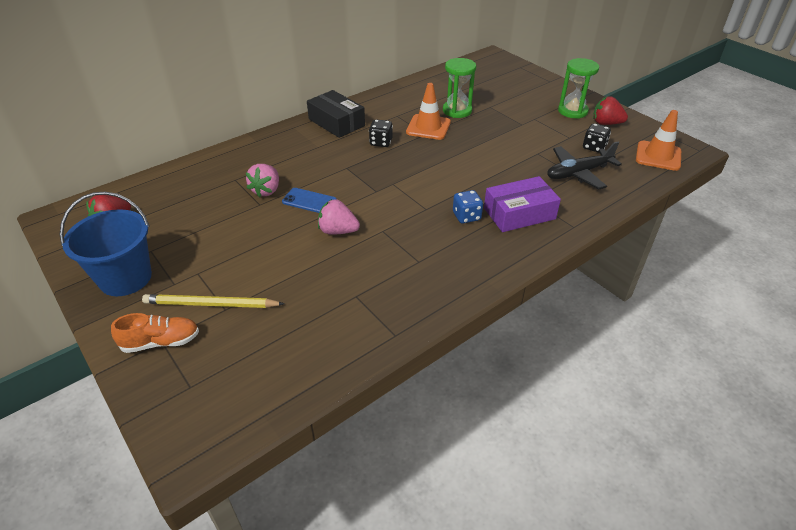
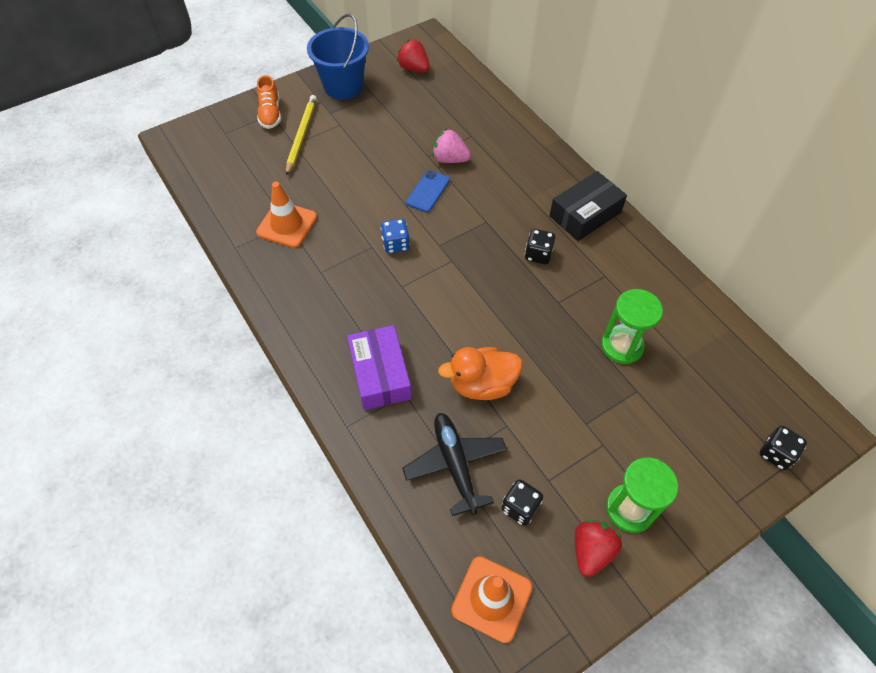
camera: 95 degrees right, 15 degrees up
pink strawberry [318,199,360,235] -> none
orange traffic cone [406,83,451,140] -> orange traffic cone moved to [256,182,317,248]
blue dice [453,190,483,223] -> blue dice moved to [380,219,410,253]
none -> orange duck [438,347,522,400]
none -> black dice [759,426,807,470]

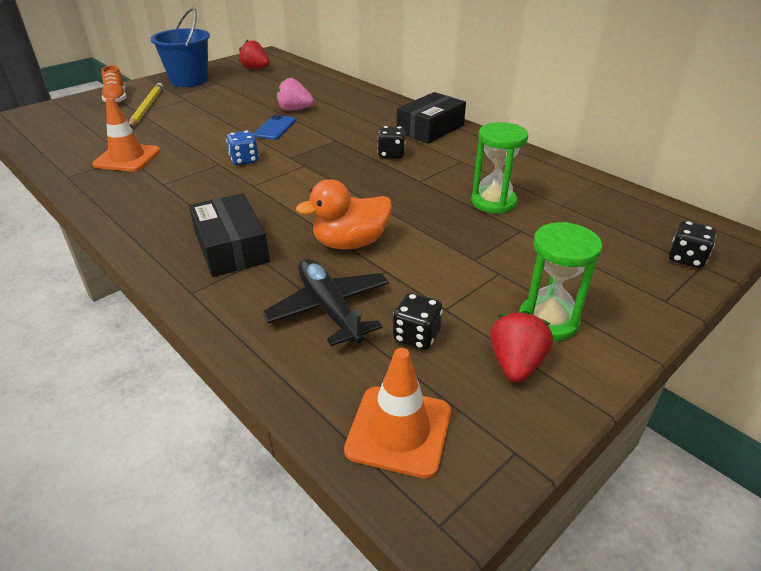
camera: 10 degrees left, 20 degrees down
purple box [347,325,412,410] -> black box [189,193,270,277]

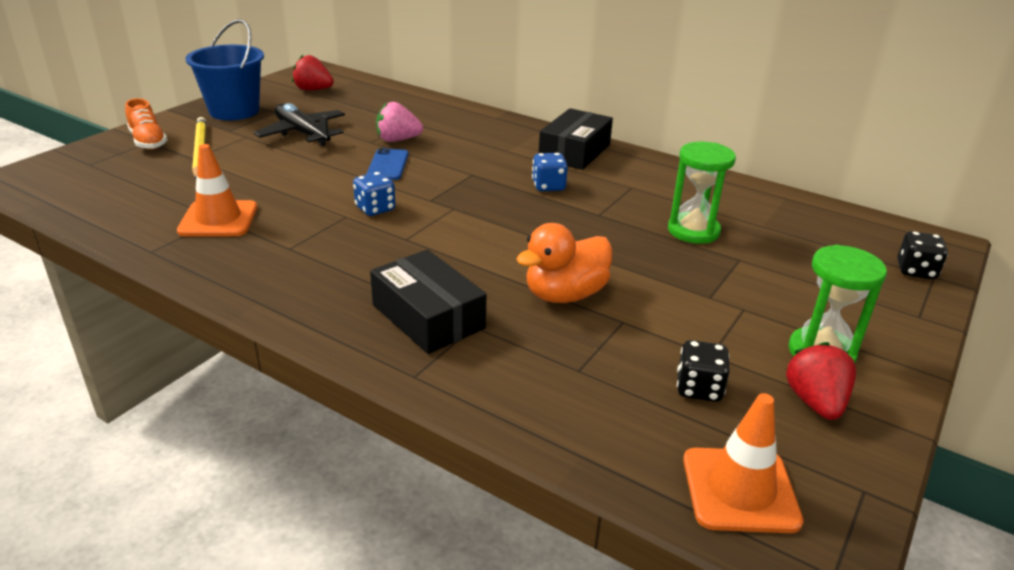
camera: 15 degrees left, 5 degrees down
black plane [262,258,389,346] -> black plane moved to [254,103,345,146]
black dice [378,126,406,159] -> blue dice [532,153,568,191]

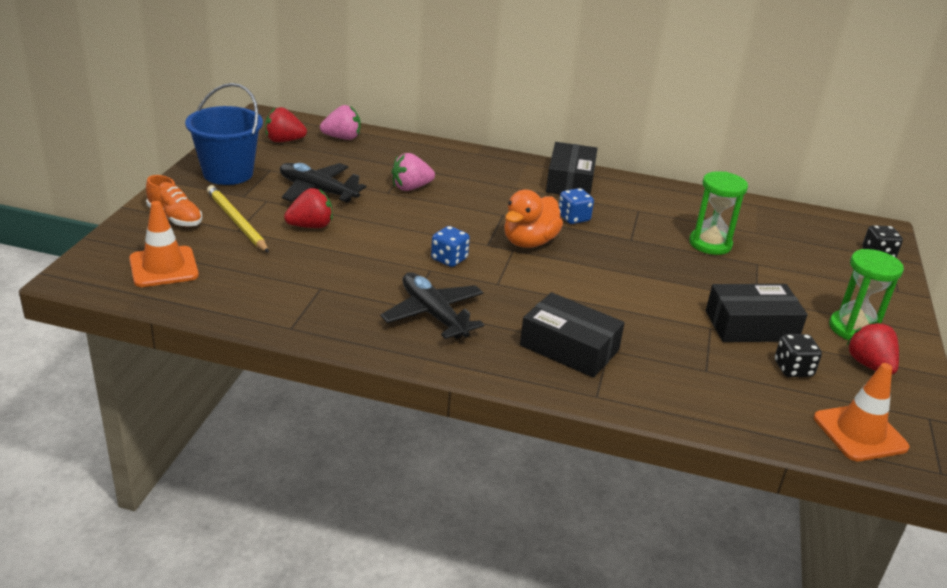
camera: 20 degrees left, 0 degrees up
orange traffic cone [177,144,257,237] -> orange traffic cone moved to [129,201,199,287]
blue phone [367,148,408,180] -> none
orange duck [516,223,612,303] -> orange duck moved to [504,190,563,248]
none -> red strawberry [284,188,333,228]
none -> pink strawberry [320,105,360,140]
none -> black plane [380,272,484,339]
none -> black box [706,284,808,342]

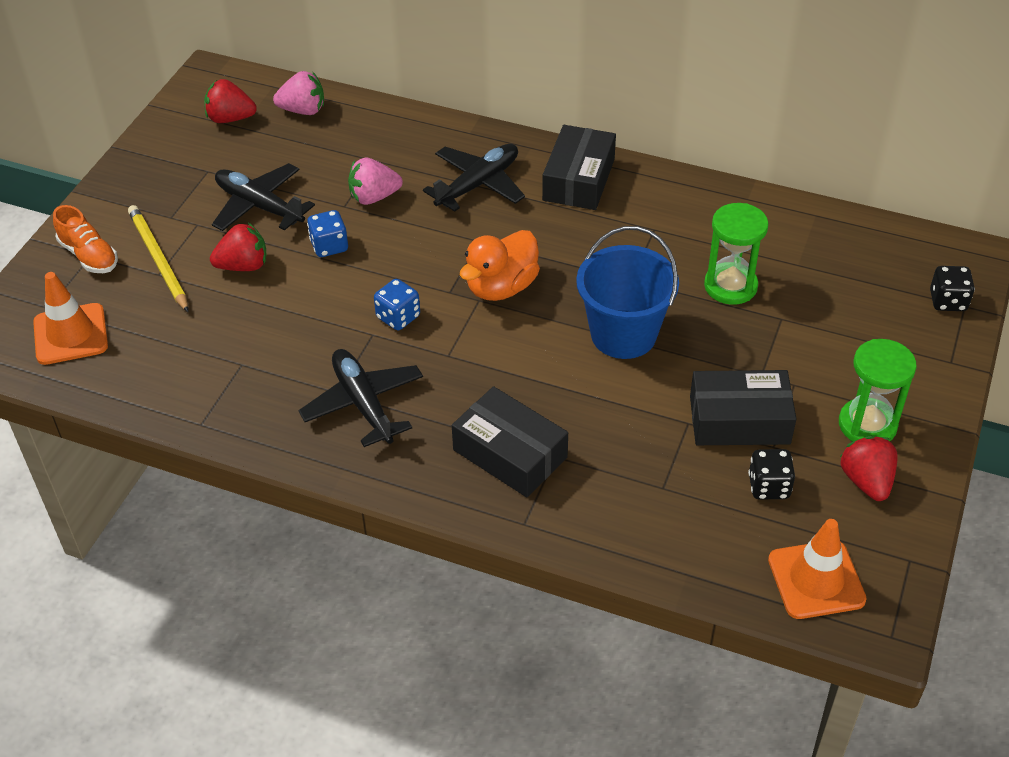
camera: 10 degrees right, 15 degrees up
blue bucket [185,83,263,185] -> blue bucket moved to [576,226,679,359]
blue dice [559,188,594,224] -> blue dice moved to [307,210,348,257]
none -> black plane [423,144,525,212]

